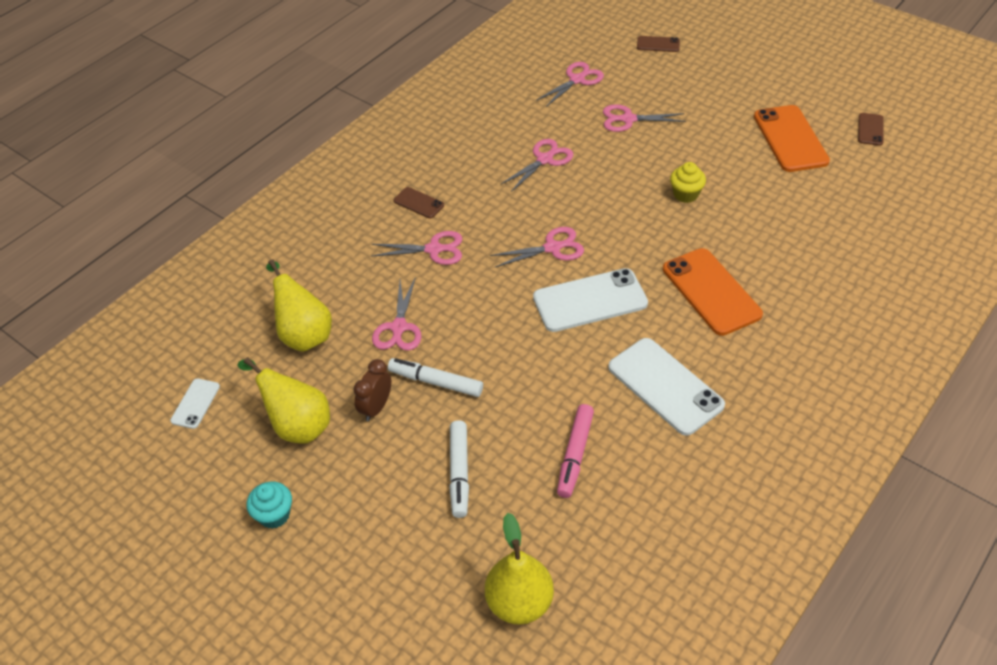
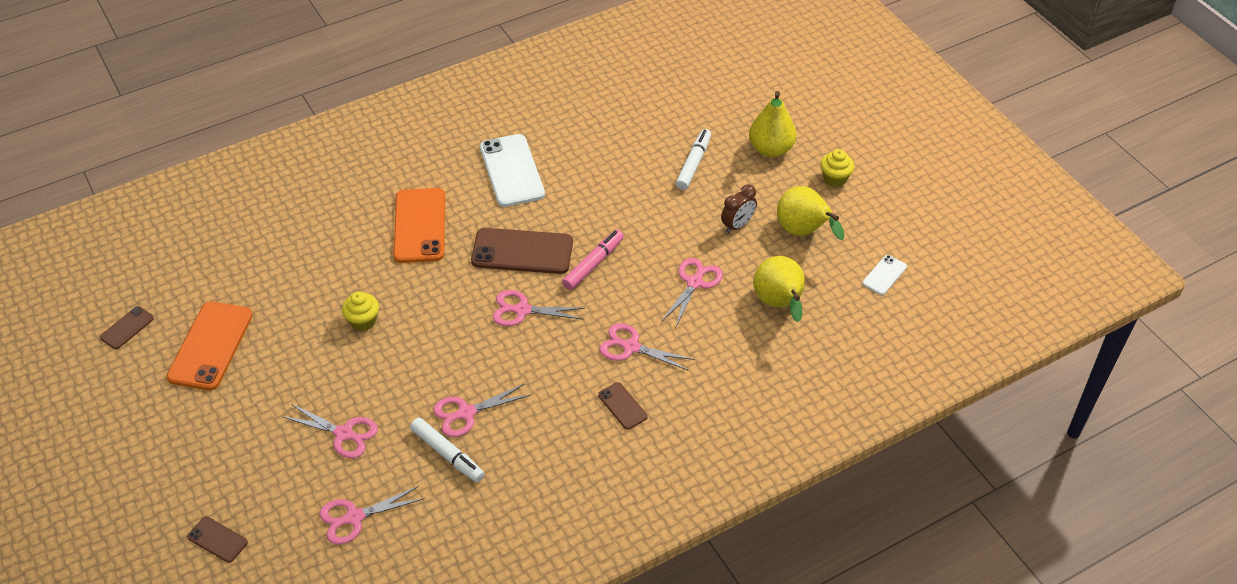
camera: 160 degrees left, 0 degrees up
turquoise cupcake [247,481,292,529] -> yellow cupcake [820,149,854,187]
white marker [388,358,483,397] -> white marker moved to [410,417,485,482]
yellow pear [485,513,554,625] -> yellow pear moved to [749,91,796,157]
white phone [533,268,648,332] -> brown phone [471,228,573,274]
pink marker [557,404,594,498] -> pink marker moved to [562,230,624,290]

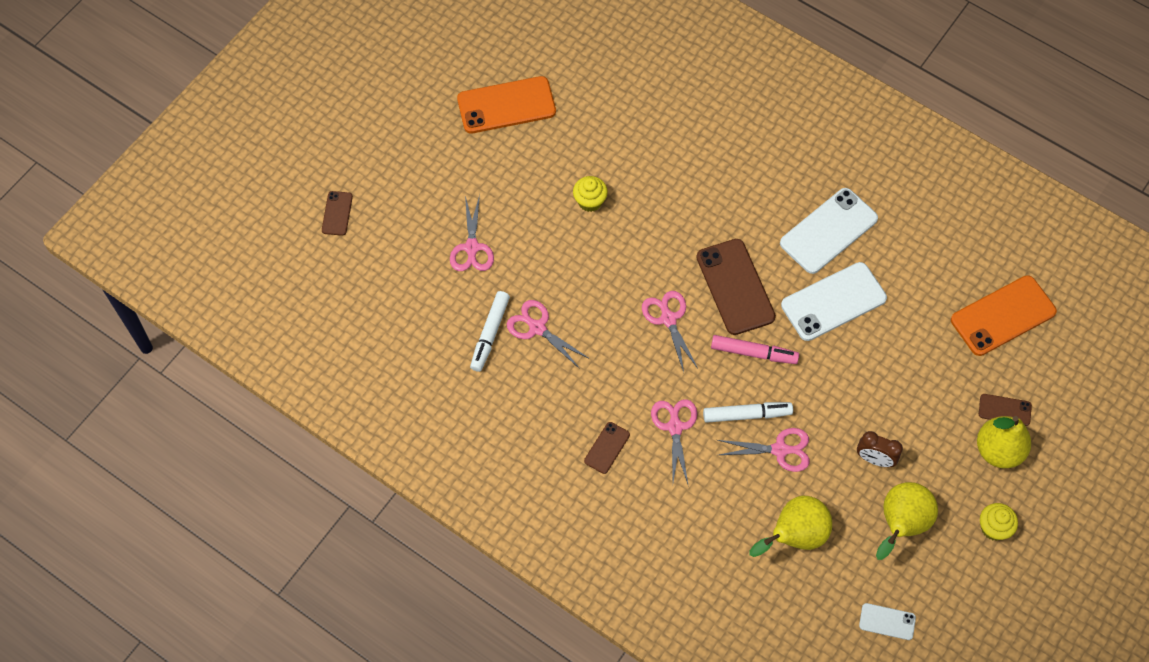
camera: 65 degrees right, 15 degrees up
brown phone [100,306,154,349] -> brown phone moved to [979,394,1032,426]
pink scissors [319,486,423,544] -> none
orange phone [393,188,445,263] -> orange phone moved to [951,275,1057,356]
white marker [676,129,711,190] -> white marker moved to [703,402,793,423]
none -> white phone [781,262,887,341]

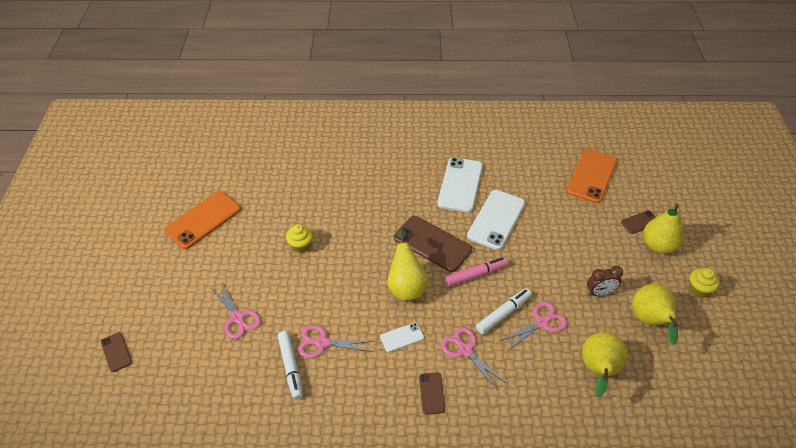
camera: 35 degrees left, 15 degrees down
pink scissors [642,291,698,372] -> yellow pear [387,229,428,300]
white phone [859,603,916,640] -> white phone moved to [380,323,424,352]

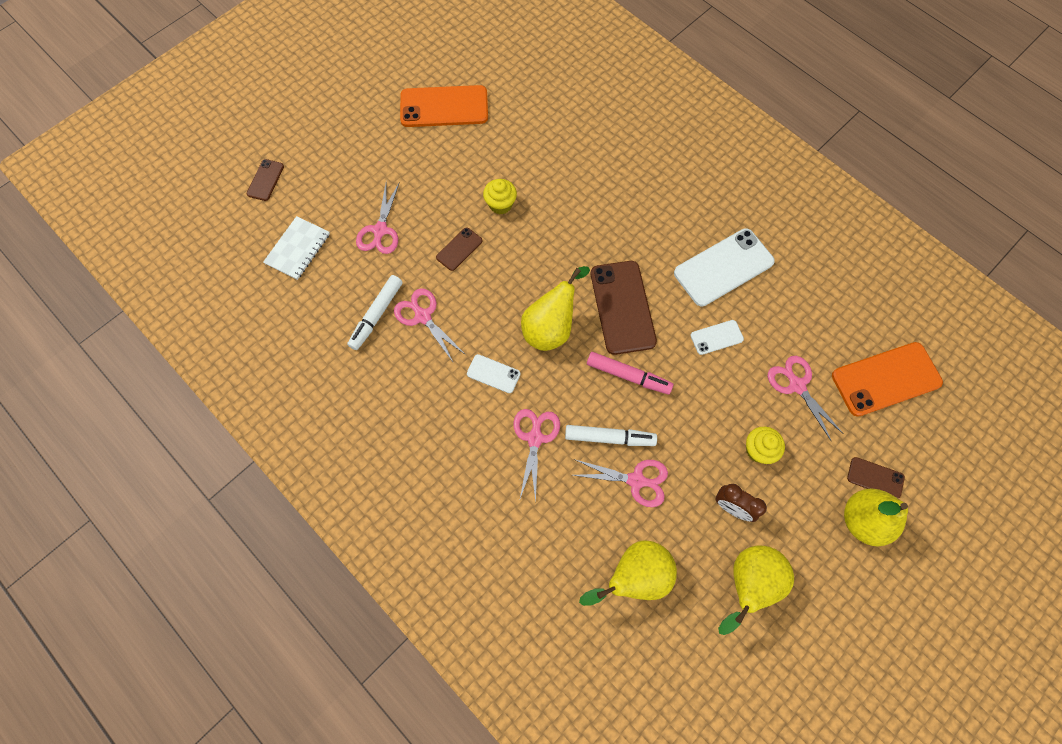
camera: 45 degrees right, 20 degrees up
brown phone [419,372,445,415] -> brown phone moved to [436,227,483,271]
white phone [467,190,525,250] -> white phone [690,320,744,355], size x0.50
yellow cupcake [689,268,720,298] -> yellow cupcake moved to [746,427,785,464]
none -> white notebook [263,216,330,280]
none -> pink scissors [768,356,843,440]

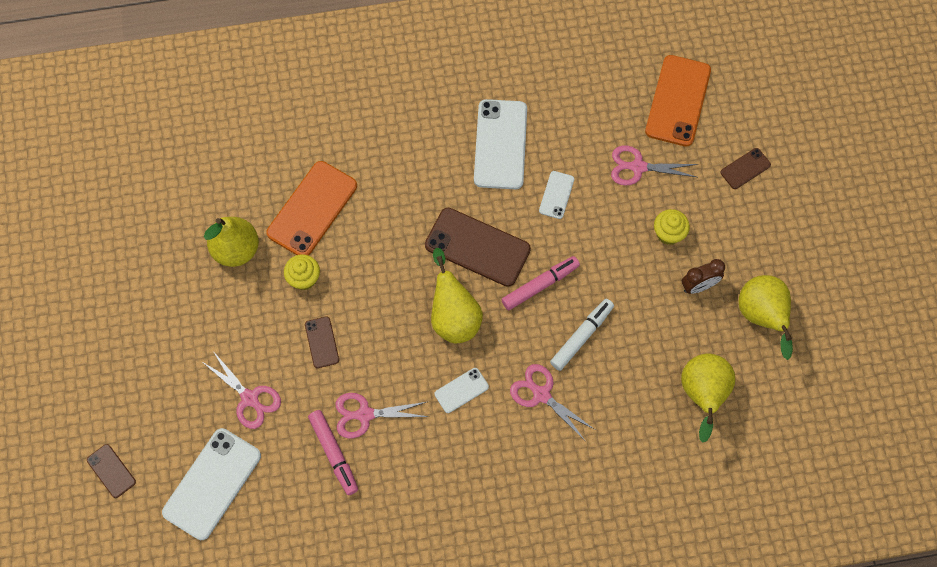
camera: 55 degrees left, 0 degrees up
white notebook [263,216,330,280] -> white phone [162,428,261,540]
white marker [347,275,403,350] -> pink marker [308,410,358,495]
orange phone [400,85,488,127] -> orange phone moved to [266,161,357,256]
pink scissors [573,459,668,507] -> none
yellow pear [844,489,908,546] -> yellow pear moved to [204,217,259,267]

